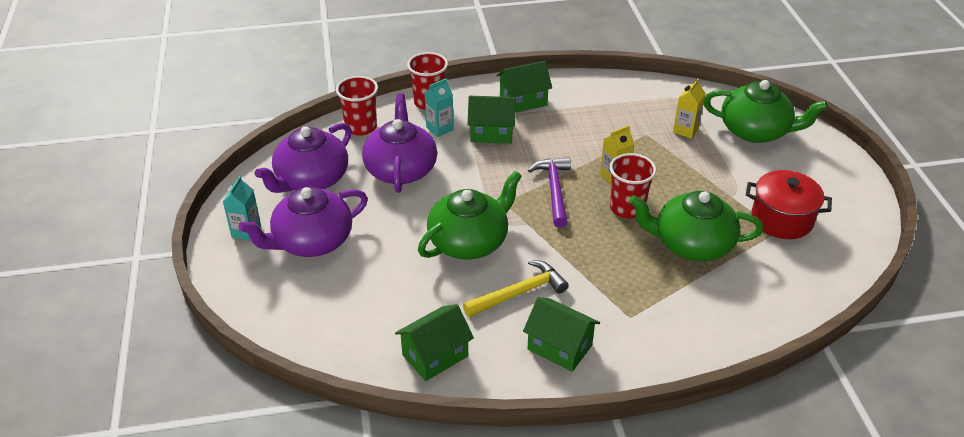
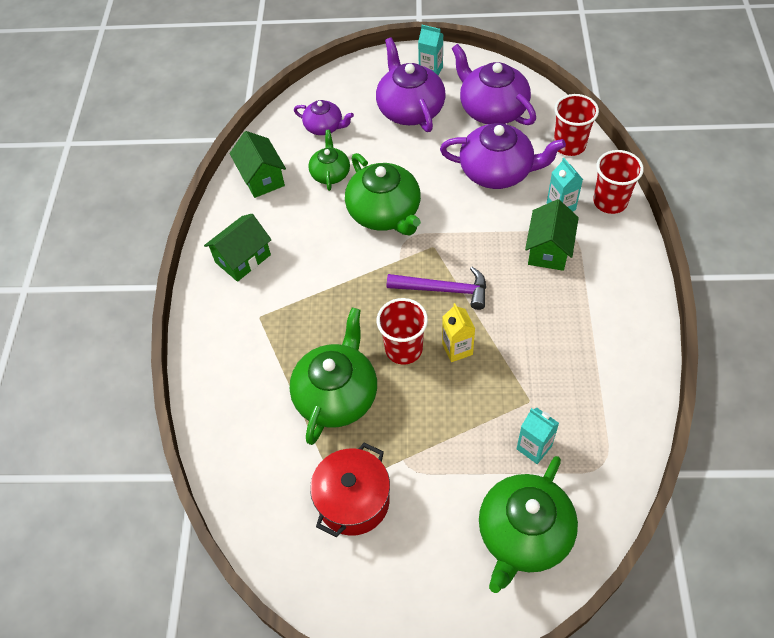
camera: 105 degrees right, 15 degrees up
yellow hammer [463,260,569,317] -> none
green house [496,61,552,113] -> none
yellow carton [673,78,706,139] -> turquoise carton [517,408,559,464]
none -> purple teapot [294,100,354,135]
none -> green teapot [308,130,350,191]

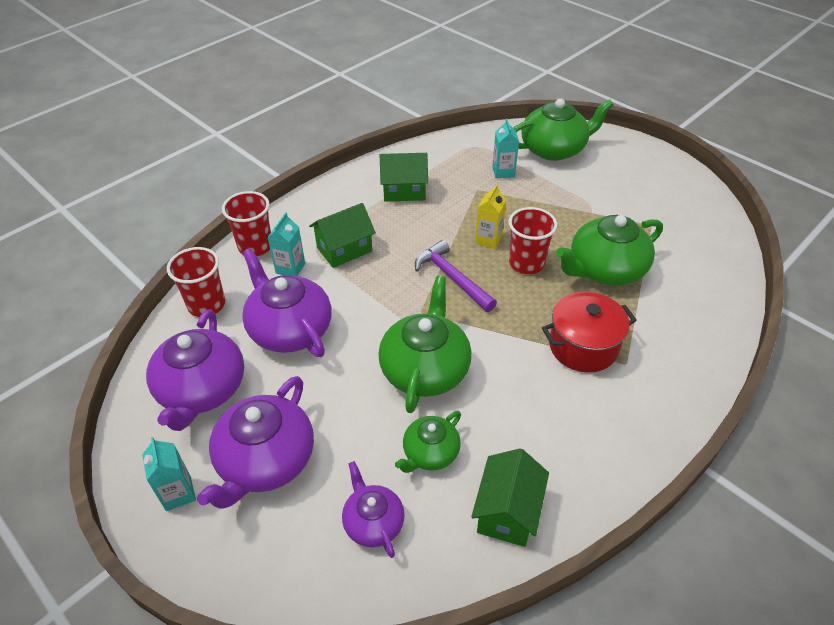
camera: 140 degrees left, 10 degrees down
green house [204,214,271,282] -> green house moved to [380,153,428,202]
red pot [310,443,390,537] -> red pot moved to [542,292,637,372]

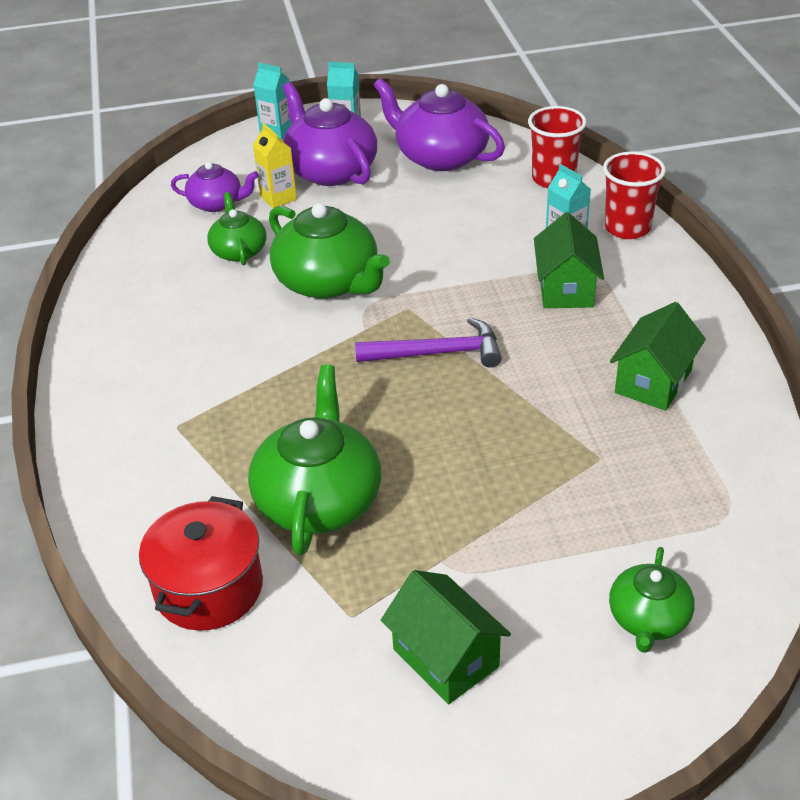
camera: 125 degrees right, 5 degrees down
purple teapot [242,248,331,357] -> none
green house [471,448,549,547] -> green house moved to [381,570,511,704]
yellow carton [475,184,506,249] -> yellow carton moved to [253,123,297,208]
turquoise carton [492,118,519,178] -> turquoise carton moved to [253,62,292,140]
red cup [509,207,557,274] -> none
green teapot [514,98,613,161] -> green teapot [609,547,695,653], size x0.57
red pot [542,292,637,372] -> red pot moved to [139,496,263,631]

